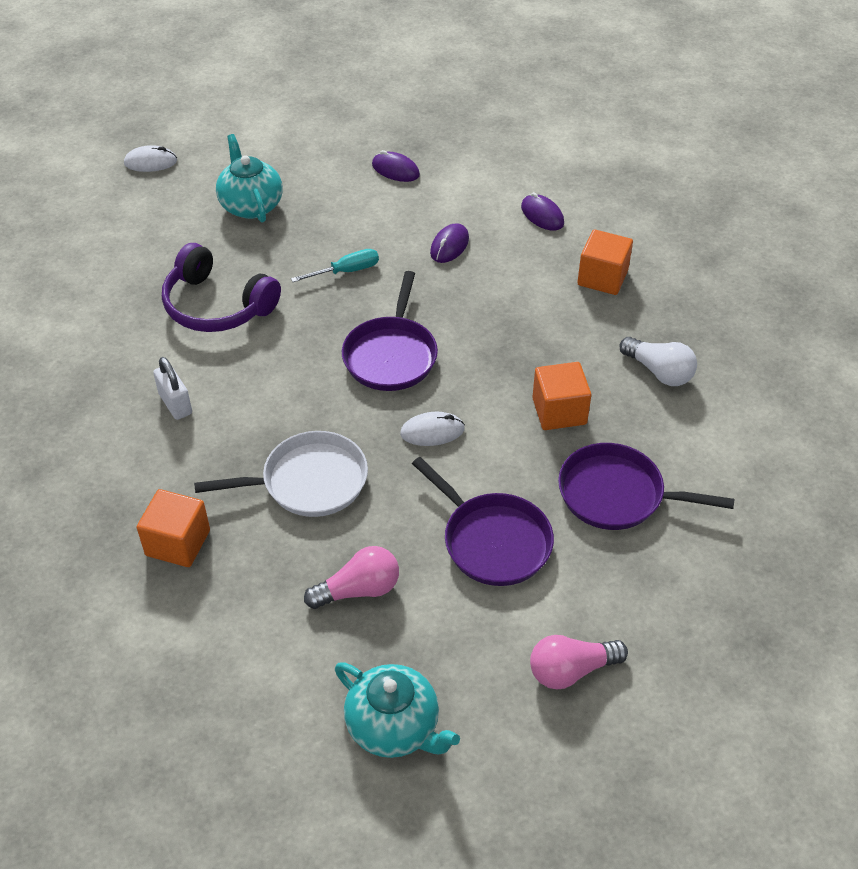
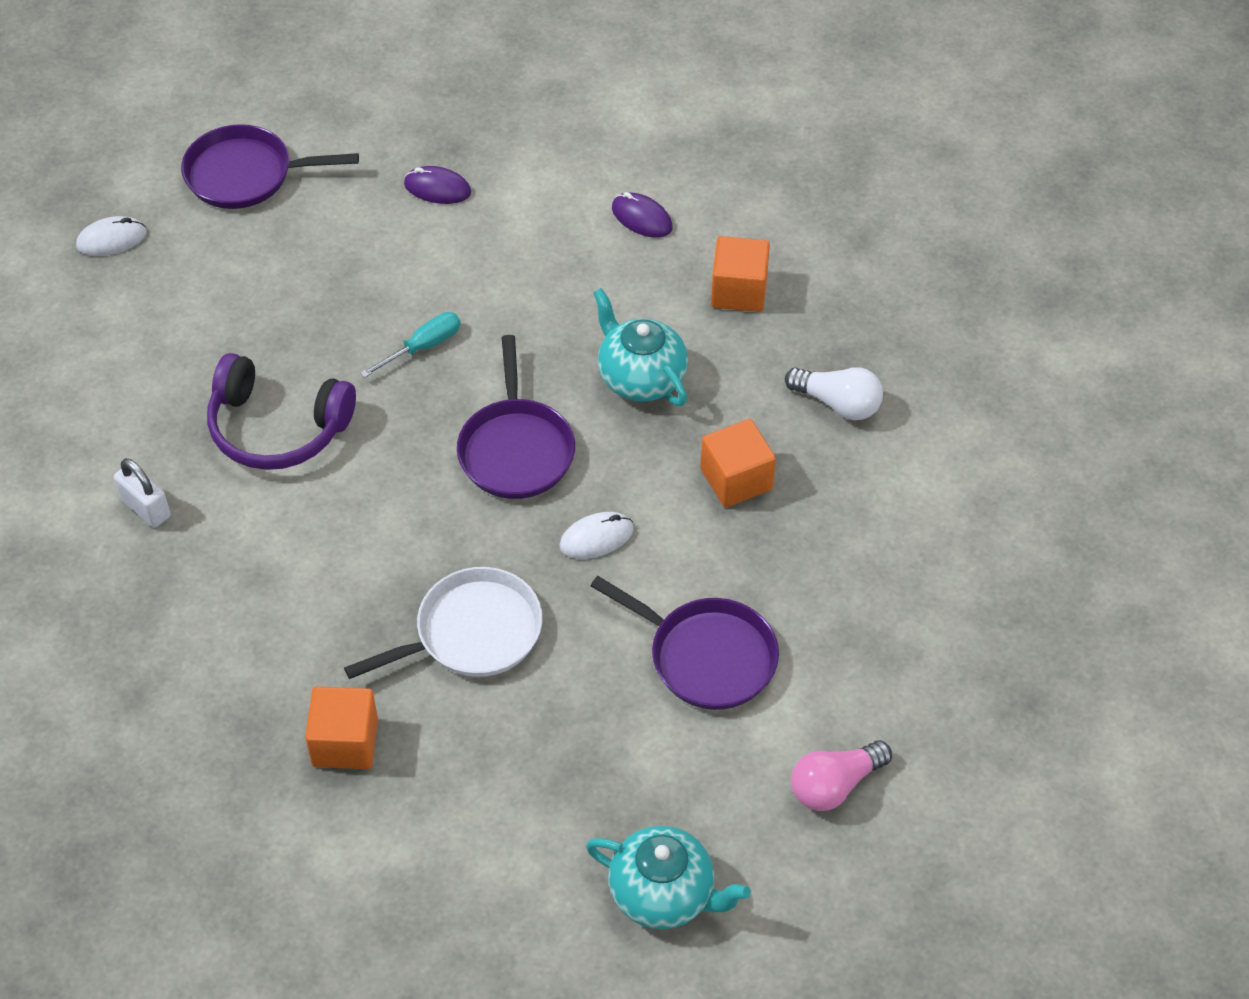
camera: 15 degrees left, 5 degrees up
white padlock [153,357,192,420] -> white padlock moved to [114,458,170,528]
turquoise teapot [216,134,283,223] -> turquoise teapot moved to [593,288,688,406]
pink light bulb [304,546,399,609] -> none
purple mouse [430,223,469,263] -> none
purple pan [558,443,735,530] -> purple pan moved to [181,124,359,209]

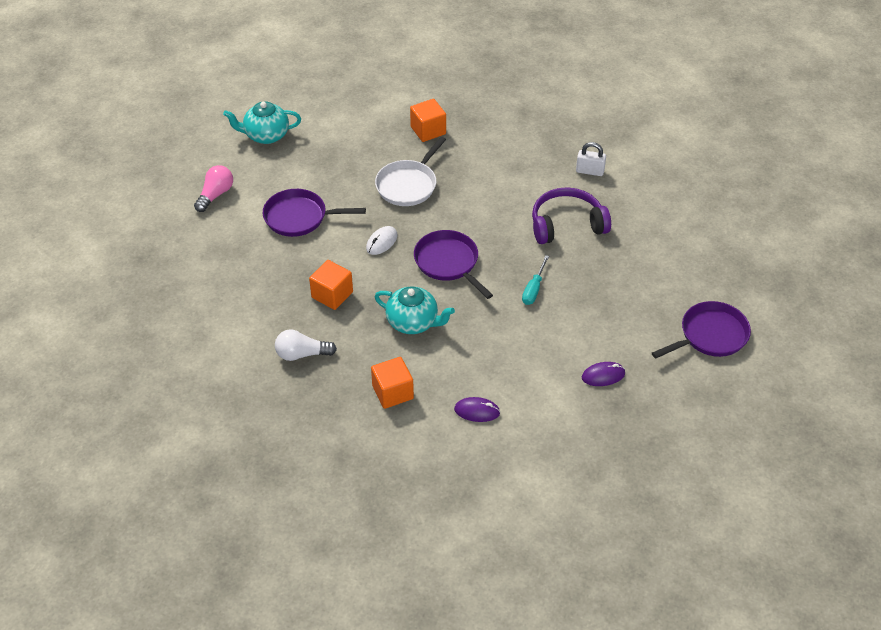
camera: 150 degrees right, 5 degrees down
white mouse [76,216,147,256] -> none

